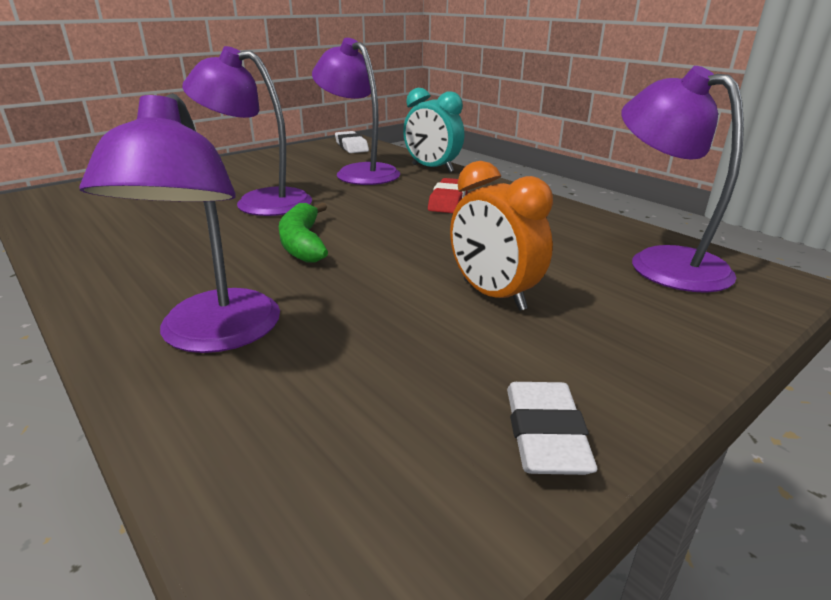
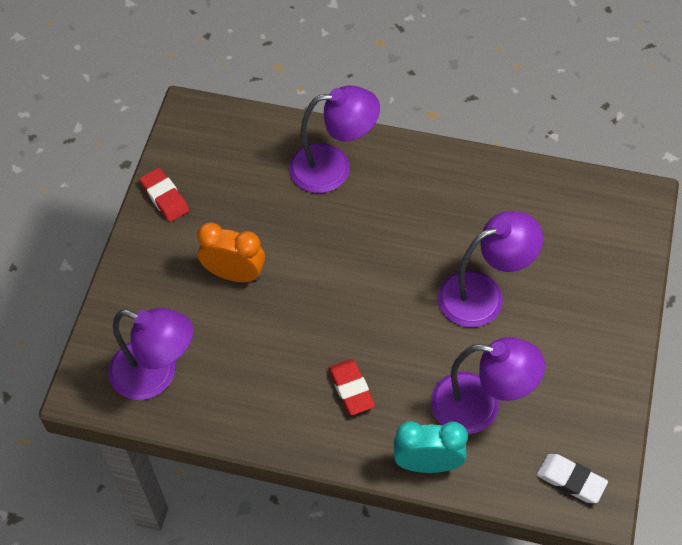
camera: 145 degrees right, 30 degrees up
purple lamp [80,93,280,353] -> purple lamp turned 120 degrees clockwise [289,85,380,193]
green banana [279,202,328,263] -> none
white eraser [507,382,597,475] -> red eraser [140,168,189,222]

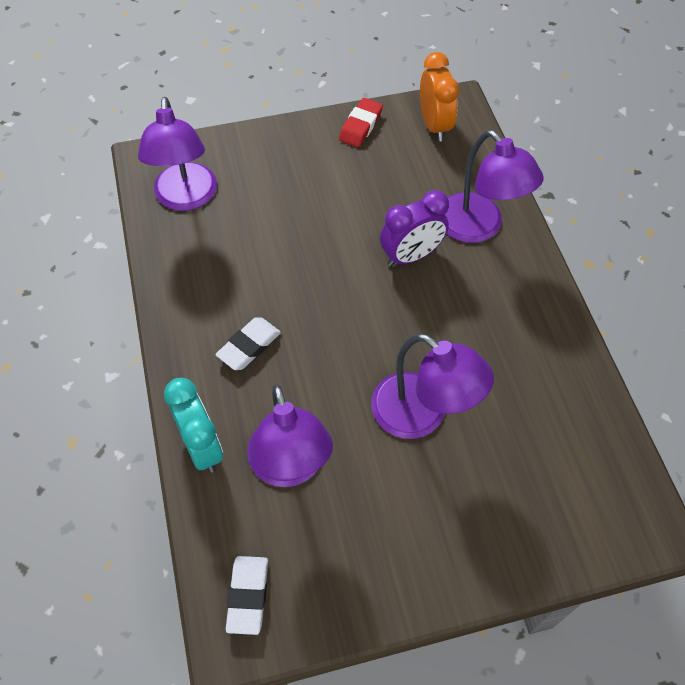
camera: 60 degrees right, 0 degrees up
orange clock [197,223,265,282] -> orange clock moved to [420,52,459,142]
red eraser [329,359,375,415] -> white eraser [216,317,281,370]
none -> purple clock [380,190,449,267]

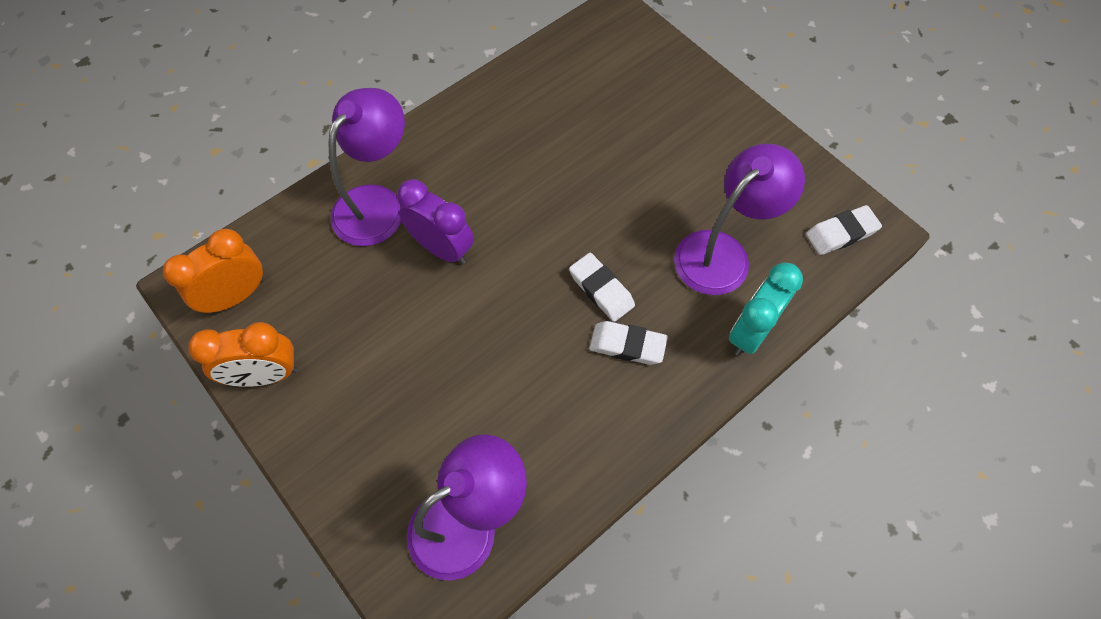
camera: 115 degrees left, 5 degrees up
red eraser [339,98,383,147] -> orange clock [188,322,297,387]
purple lamp [371,333,494,439] -> none
none -> white eraser [569,253,635,322]

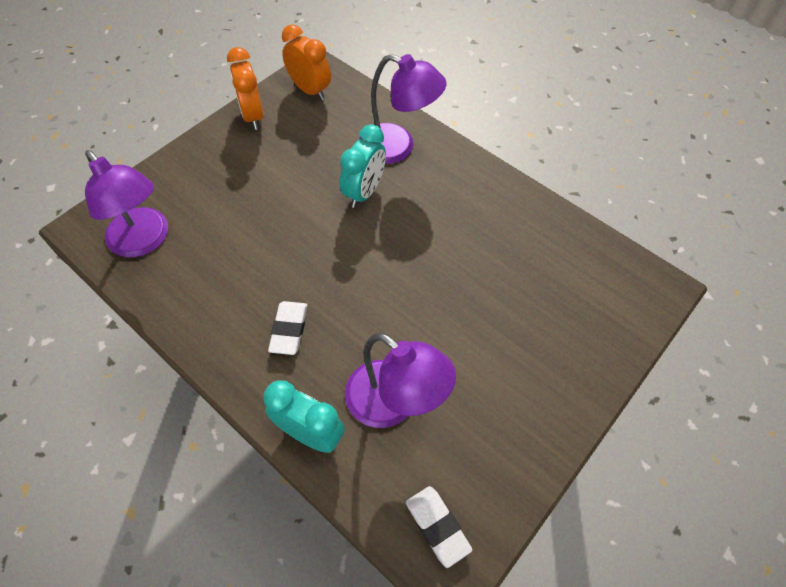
camera: 80 degrees right, 5 degrees down
purple clock [397,179,474,264] -> turquoise clock [340,124,386,208]
white eraser [569,253,635,322] -> none

